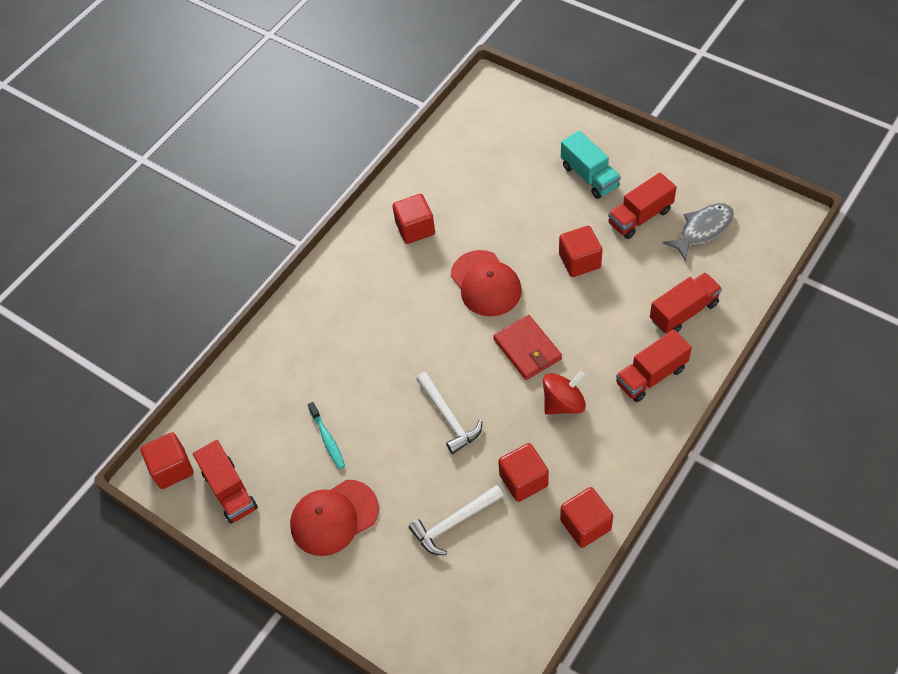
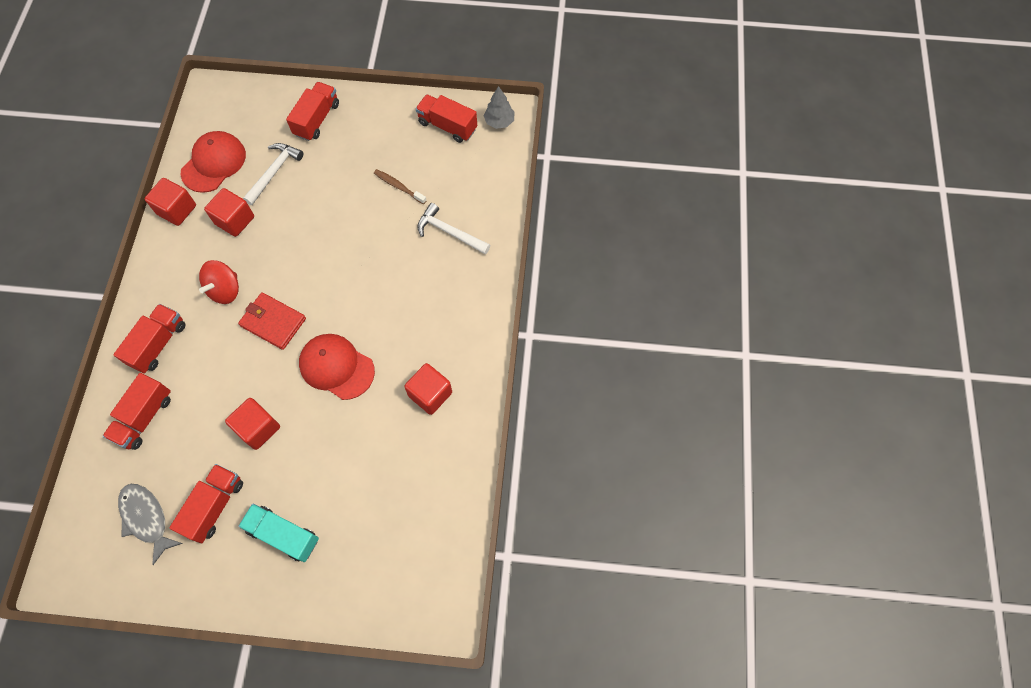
camera: 145 degrees right, 10 degrees up
red cube [140,432,194,489] -> grey tree [483,86,514,129]
red cap [290,480,379,556] -> red cap moved to [180,131,246,193]
turquoise toothbrush [308,402,345,469] -> brown toothbrush [374,169,427,204]
white hammer [416,372,482,454] -> white hammer moved to [417,203,490,254]
grey fish [662,203,734,262] -> grey fish turned 120 degrees clockwise [118,484,183,565]
none -> red truck [286,82,339,141]

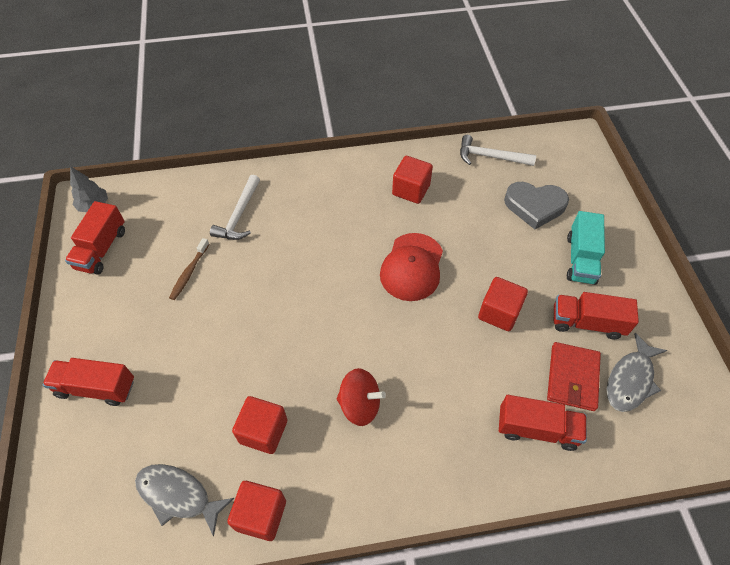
camera: 105 degrees left, 10 degrees down
red truck [113,304,185,374] -> none
red cap [180,131,246,193] -> grey fish [135,464,234,537]
red wallet [238,292,306,350] -> red wallet moved to [547,342,601,411]
white hammer [243,143,304,205] -> white hammer moved to [460,135,536,166]
none -> grey heart [504,182,569,229]

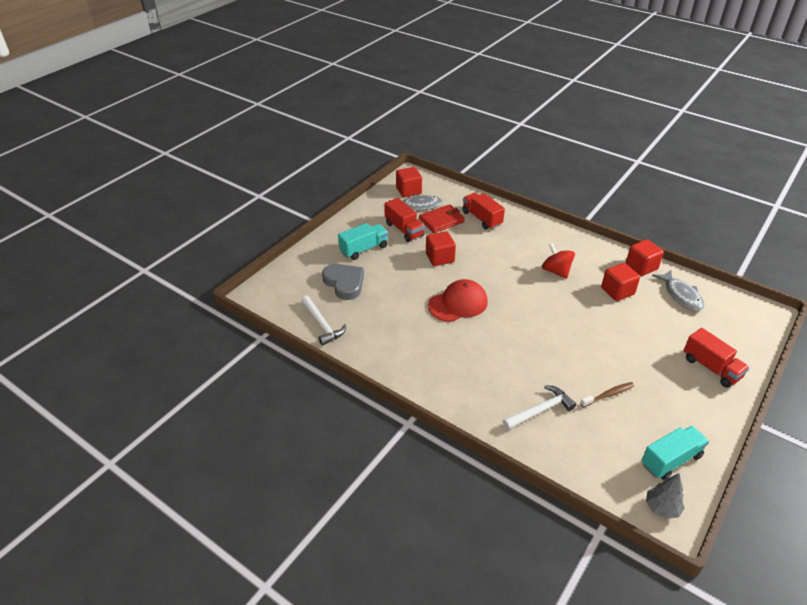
camera: 135 degrees left, 15 degrees down
red truck [65,201,125,275] -> turquoise truck [641,426,709,480]
red cube [392,156,433,204] -> red cube moved to [396,167,422,197]

